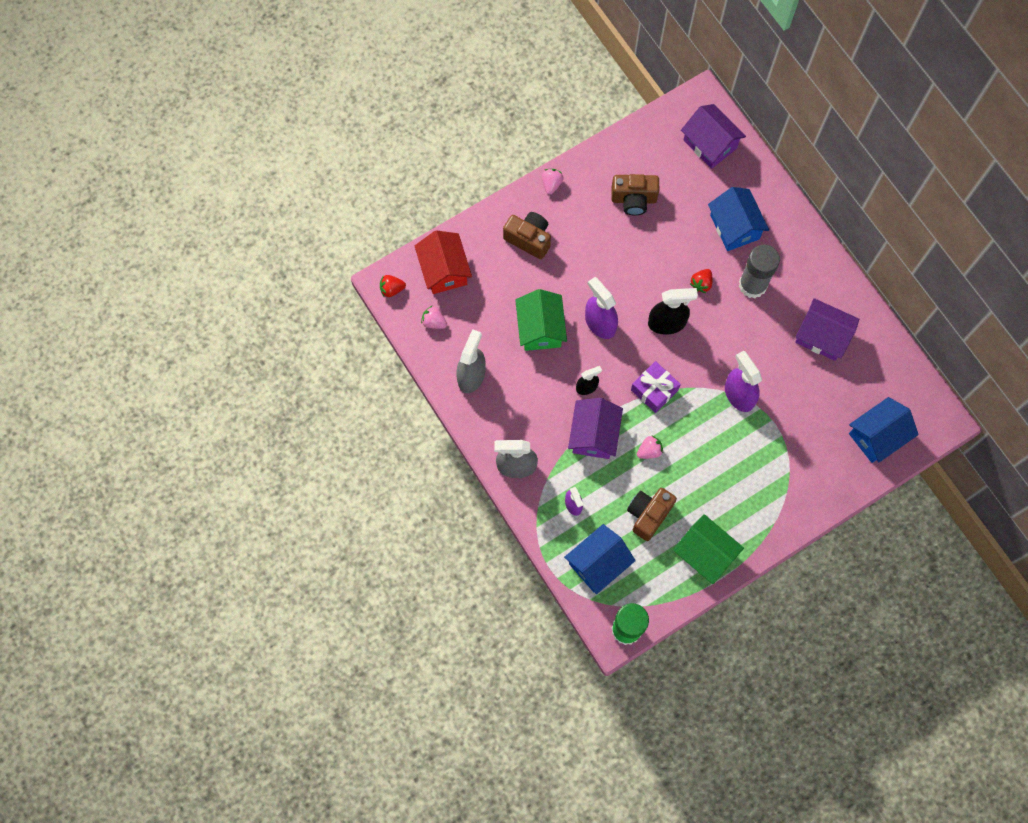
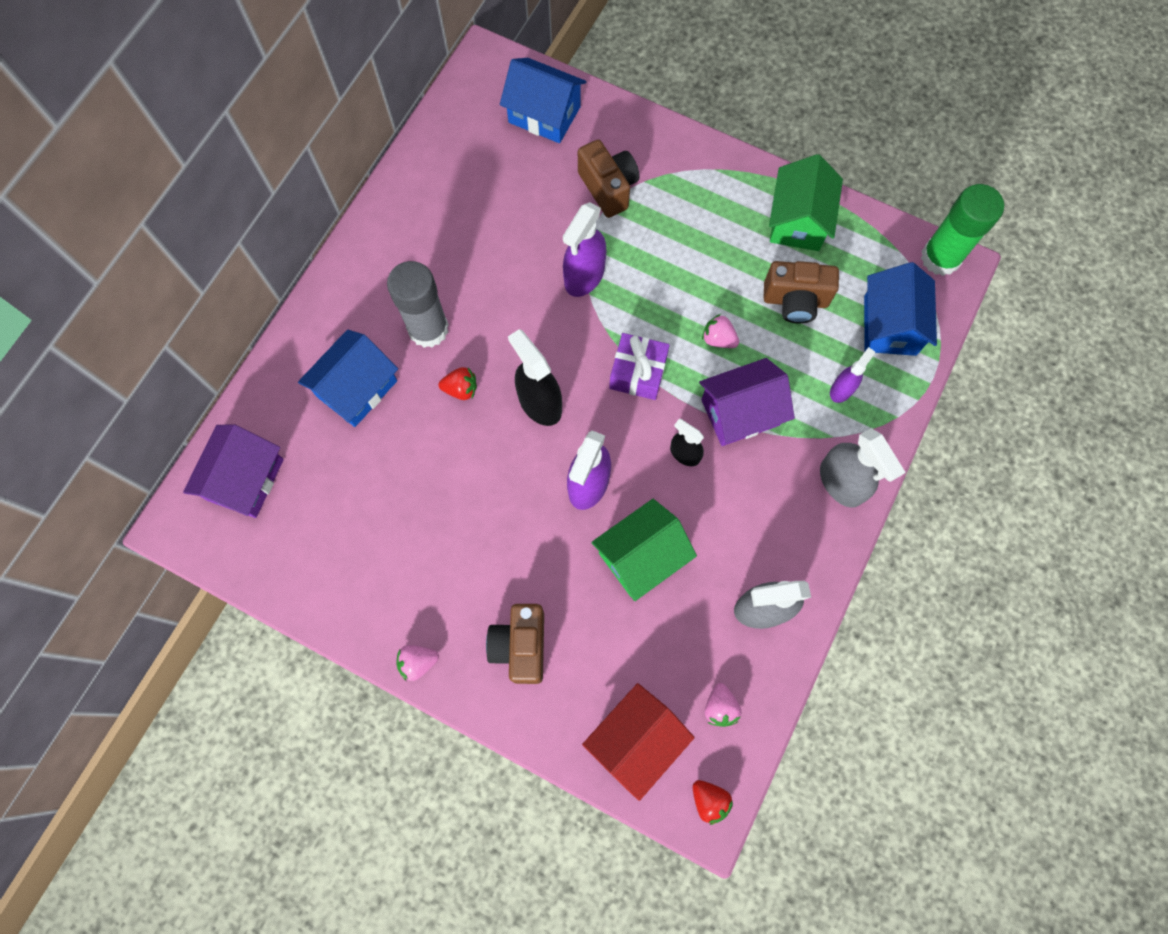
camera: 120 degrees left, 0 degrees up
blue house [564,524,636,594] -> blue house turned 75 degrees clockwise [864,262,937,356]
brown camera [611,174,659,215] -> brown camera moved to [578,140,640,218]
purple house [795,298,859,361] -> none

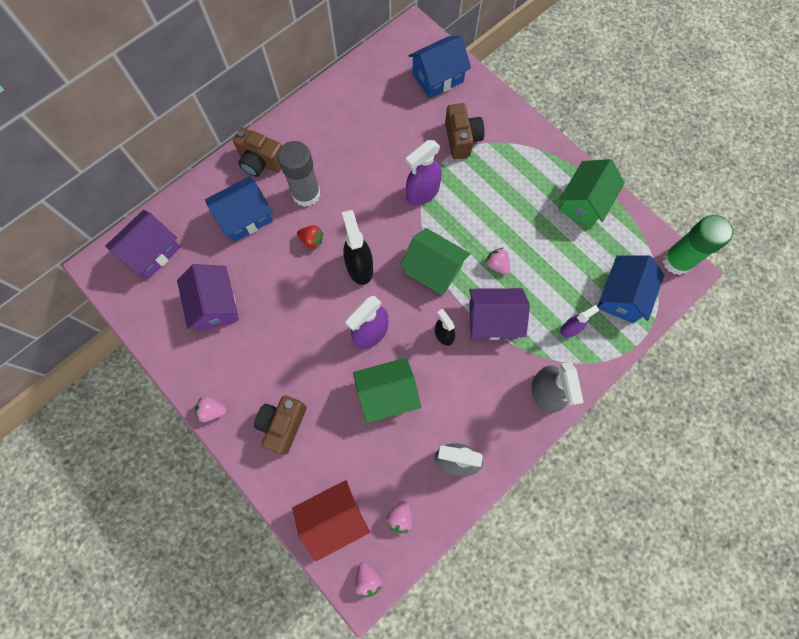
camera: 20 degrees right, 0 degrees up
blue house [500,58,586,143] -> blue house turned 75 degrees counterclockwise [408,36,471,98]
purple gift [609,333,670,400] -> green house [400,228,470,295]
red strawberry [693,780,733,825] -> pink strawberry [355,562,382,597]
brown camera [763,261,839,323] -> brown camera moved to [233,127,282,177]
none -> purple house [177,264,239,331]

